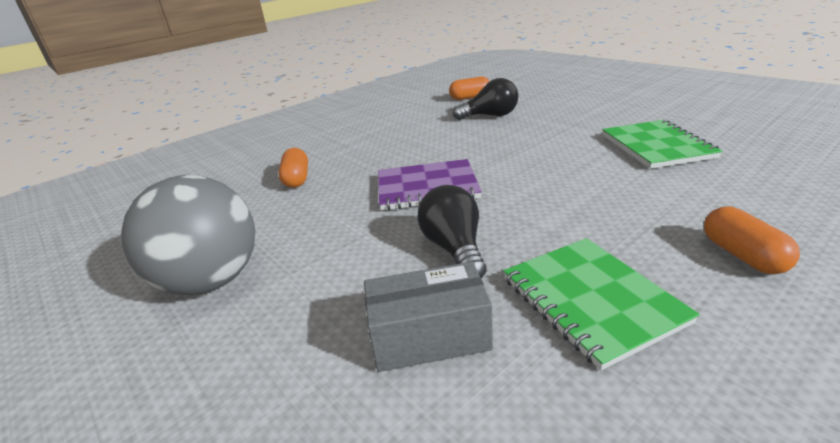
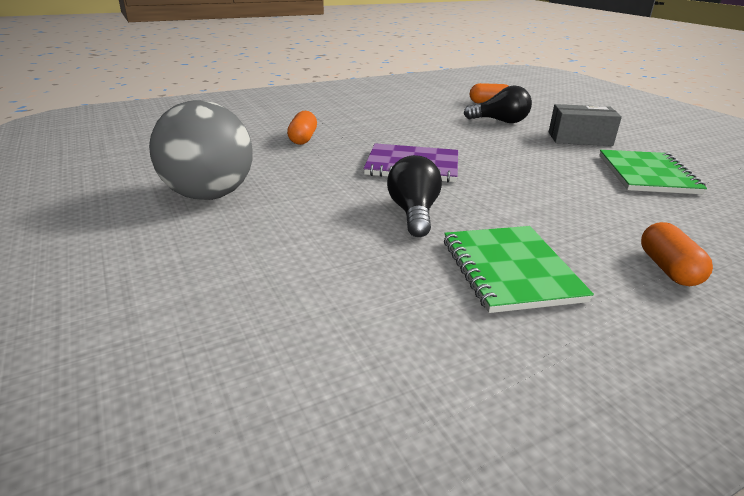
camera: 10 degrees right, 0 degrees up
grey box [364,262,493,372] -> grey box moved to [549,104,622,146]

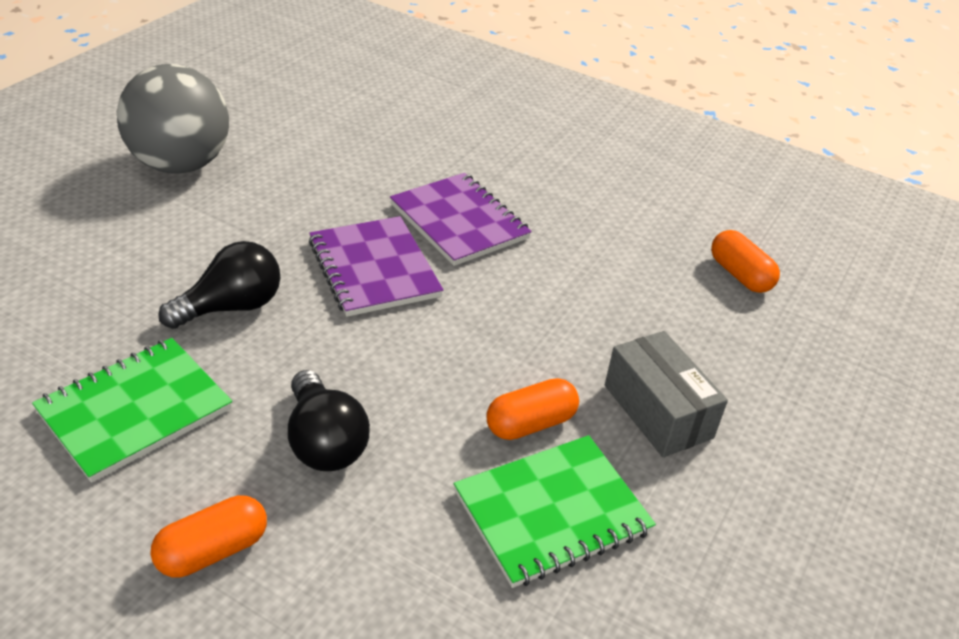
camera: 55 degrees right, 10 degrees up
orange capsule [287,111,317,145] -> orange capsule moved to [487,378,579,440]
black light bulb [463,85,532,123] -> black light bulb moved to [288,370,370,471]
none -> purple notebook [390,173,532,266]

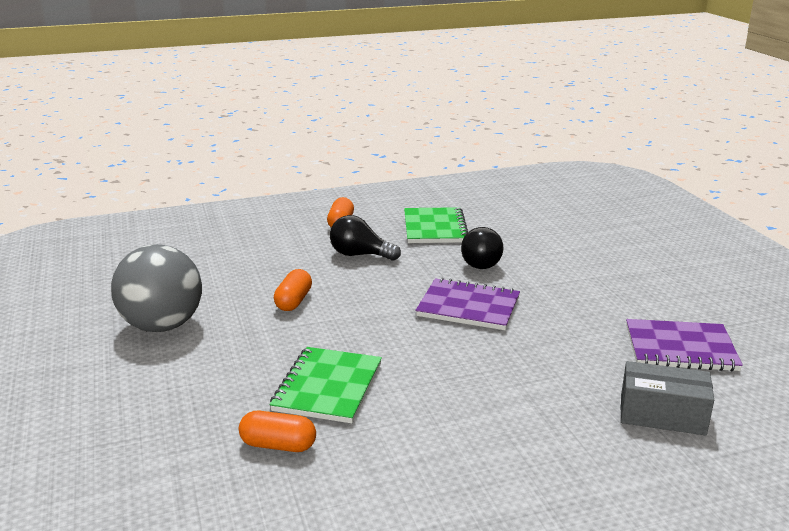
camera: 135 degrees right, 15 degrees down
grey ball [117,64,229,173] -> grey ball moved to [111,244,202,332]
purple notebook [390,173,532,266] -> purple notebook moved to [626,319,743,371]
green notebook [454,435,656,588] -> green notebook moved to [270,347,382,423]
grey box [605,331,728,457] -> grey box moved to [620,361,714,436]

